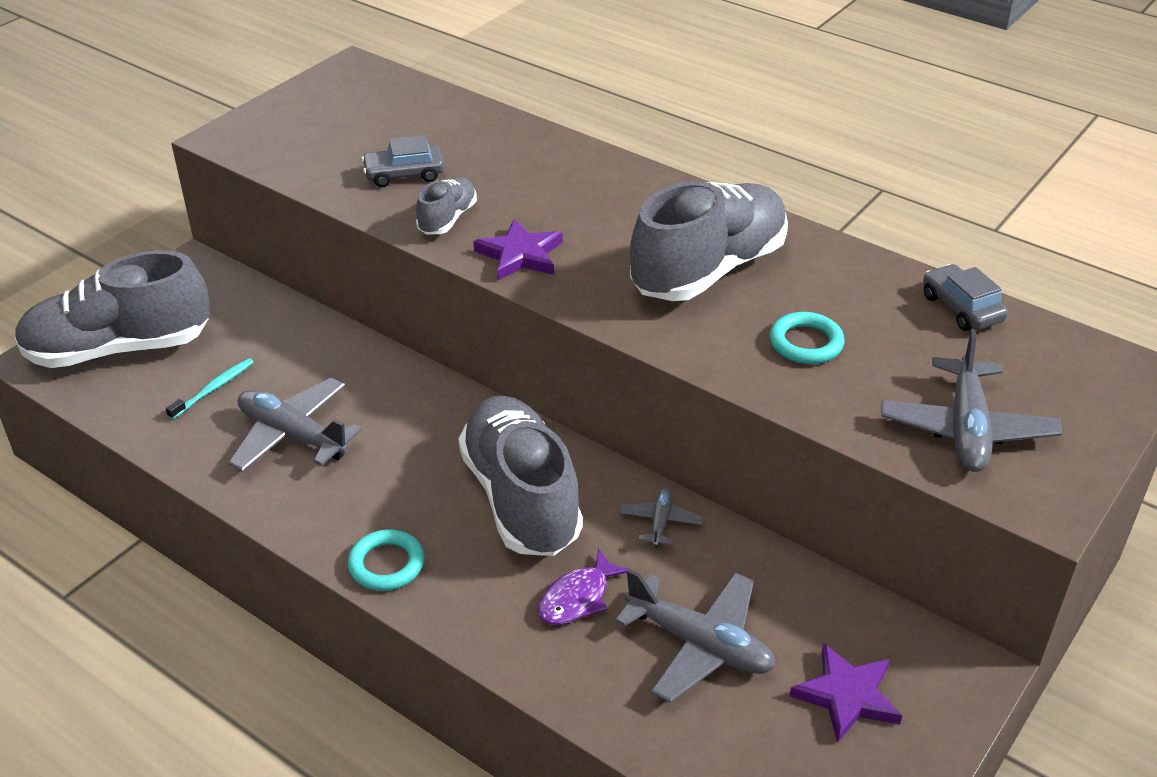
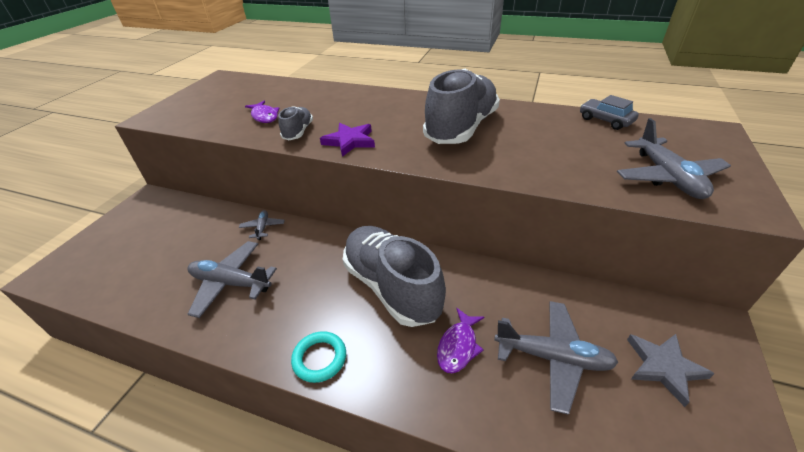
camera: 15 degrees left, 0 degrees up
grey shoe [14,250,210,368] -> none
turquoise toothbrush [166,358,253,420] -> none
grey car [361,135,444,187] -> purple fish [245,101,280,123]
grey plane [619,487,703,547] -> grey plane moved to [239,210,285,240]
turquoise ring [769,312,844,364] -> none
purple star [790,643,902,743] -> grey star [627,334,715,407]

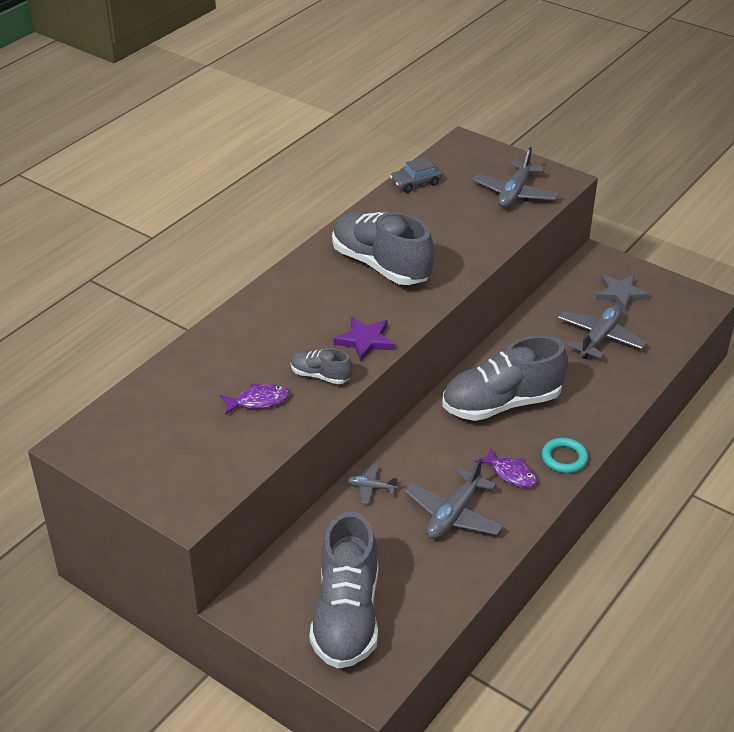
camera: 75 degrees left, 0 degrees up
purple fish [437,308,484,373] -> purple fish moved to [475,448,537,488]
grey plane [617,118,731,199] -> grey plane turned 105 degrees clockwise [472,147,559,208]
none -> grey shoe [309,512,378,669]

